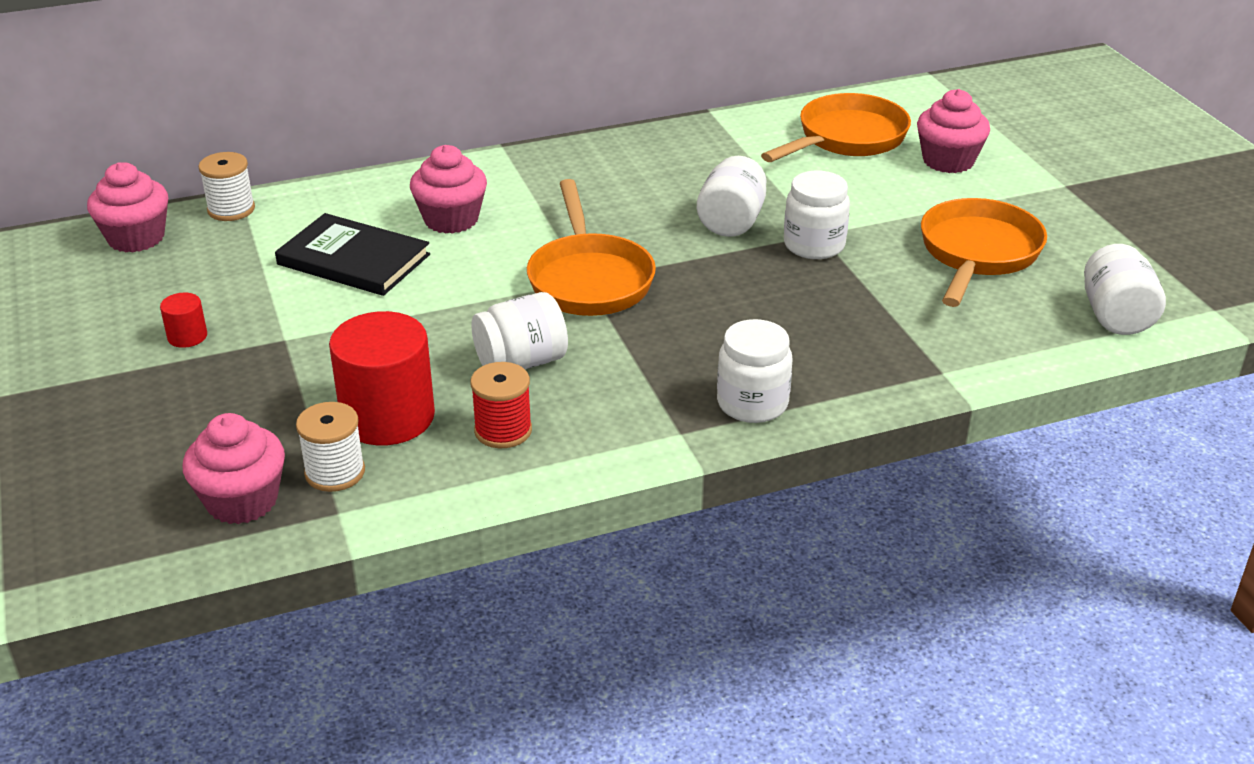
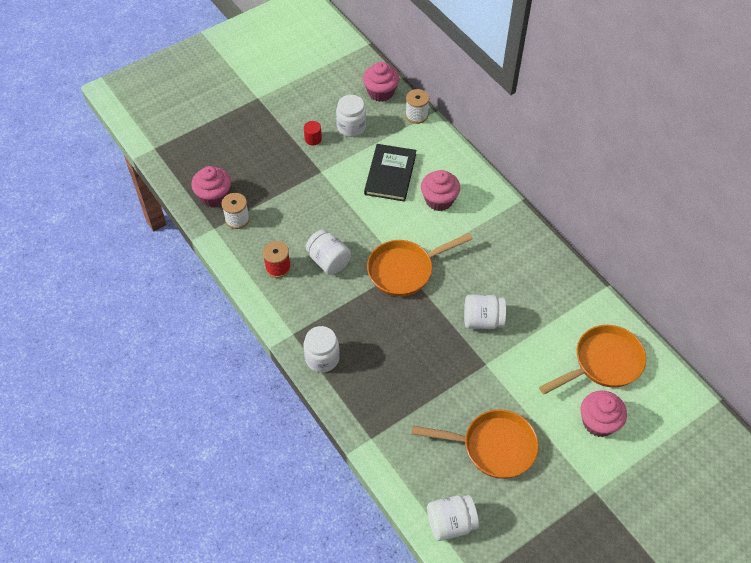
camera: 75 degrees right, 20 degrees up
red cylinder [329,311,435,445] -> none
orange pan [761,93,911,162] -> orange pan turned 60 degrees counterclockwise [539,325,646,394]
white jar [784,171,850,259] -> white jar moved to [336,95,366,137]

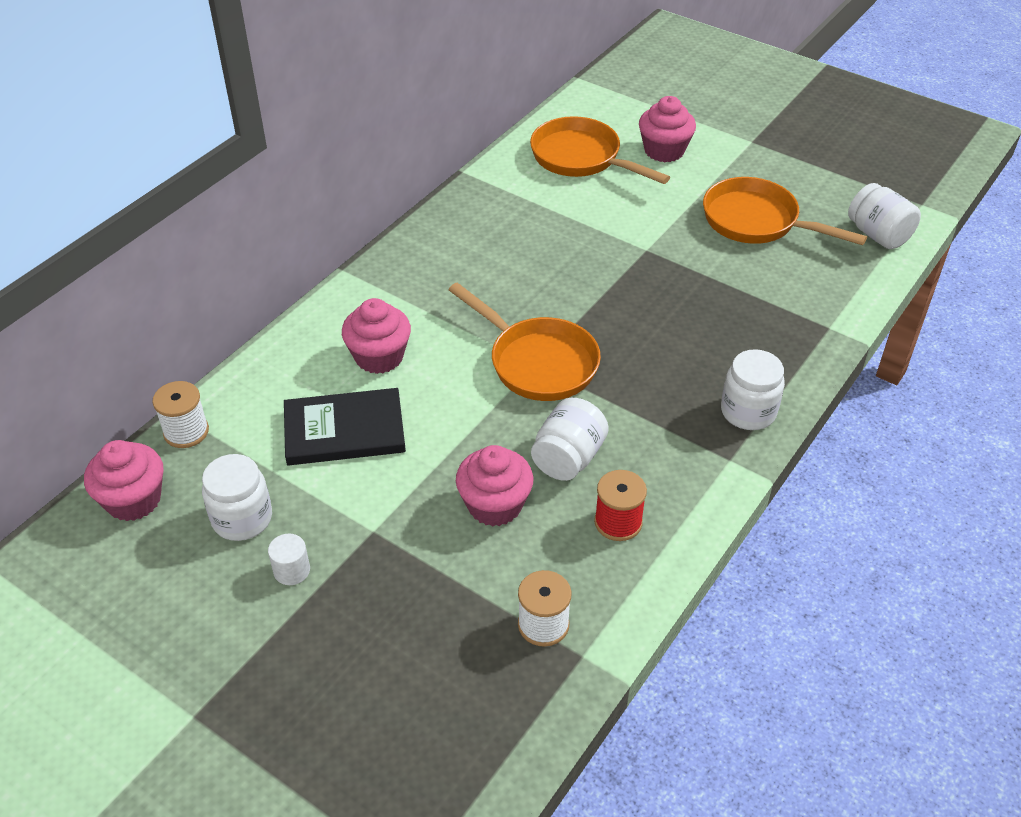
camera: 110 degrees left, 10 degrees down
pink cupcake [191,166,231,207] -> pink cupcake moved to [456,445,533,526]
red cylinder [304,121,322,145] -> white cylinder [268,533,310,585]
orange pan [412,409,539,479] -> orange pan turned 45 degrees counterclockwise [703,177,867,245]
white jar [464,294,506,329] -> none

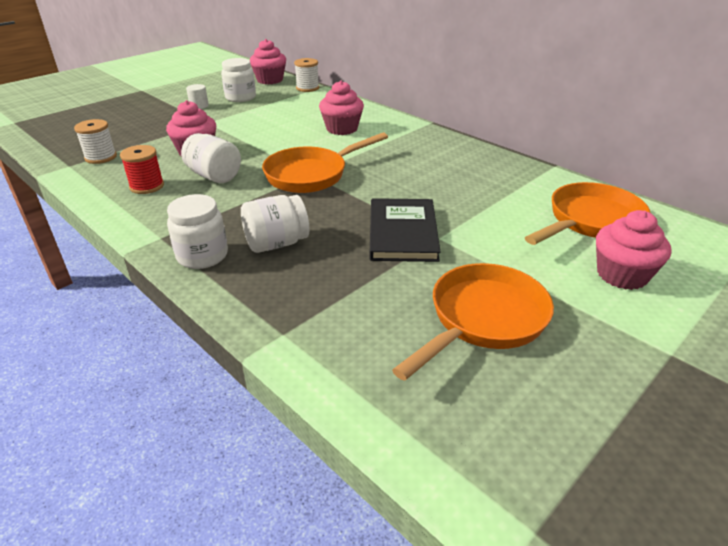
camera: 100 degrees right, 10 degrees down
black book [284,388,406,465] -> black book moved to [370,198,441,262]
white jar [848,183,921,249] -> white jar moved to [241,195,309,253]

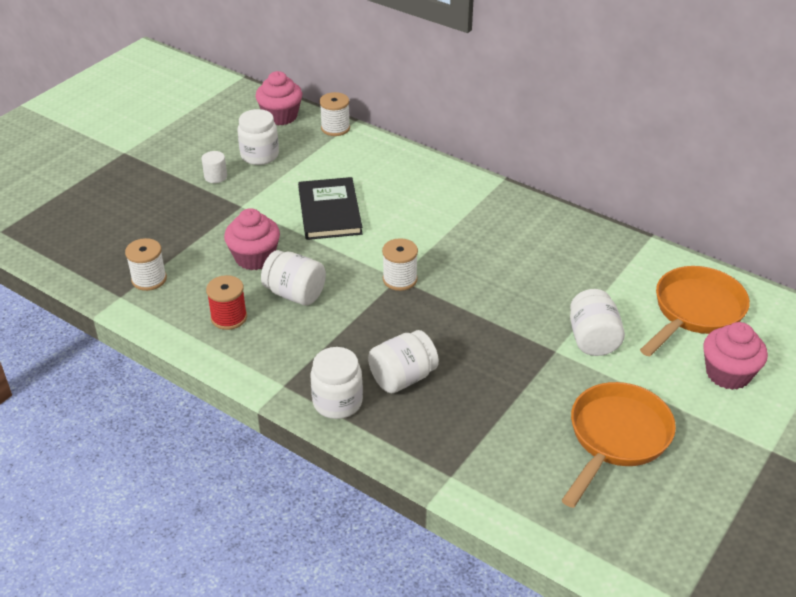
camera: 10 degrees left, 5 degrees up
orange pan [262,132,388,193] -> white spool [382,238,418,291]
pink cupcake [319,81,364,135] -> none
black book [370,198,441,262] -> black book moved to [298,177,363,240]
none -> white jar [570,289,625,356]

